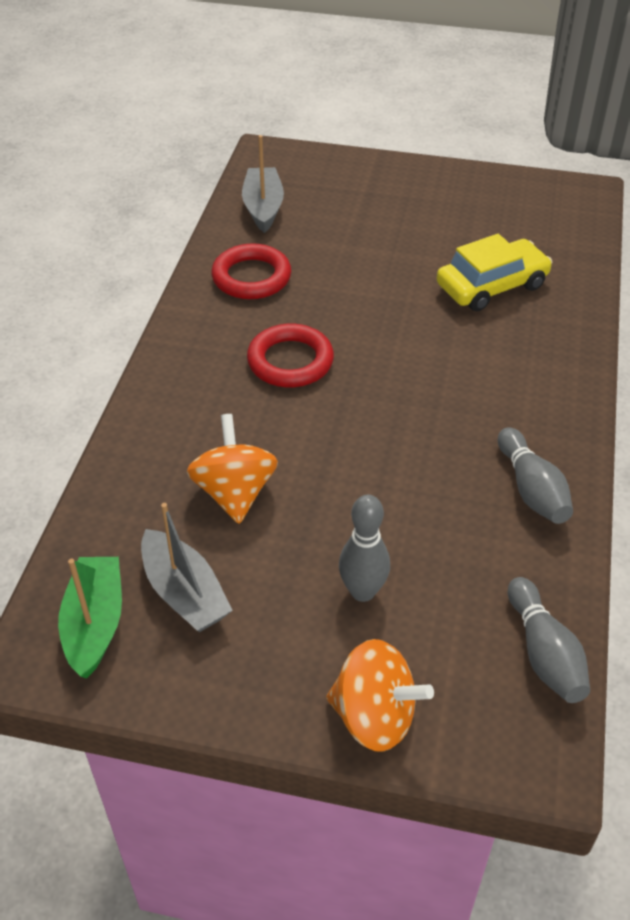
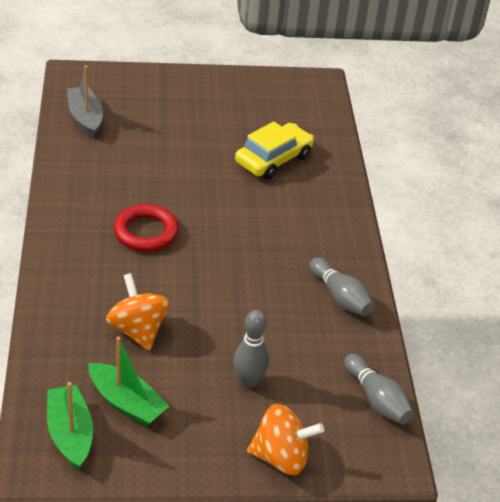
camera: 20 degrees left, 5 degrees down
grey boat [141,503,233,632] -> green boat [88,337,169,426]
red ring [211,243,291,299] -> none

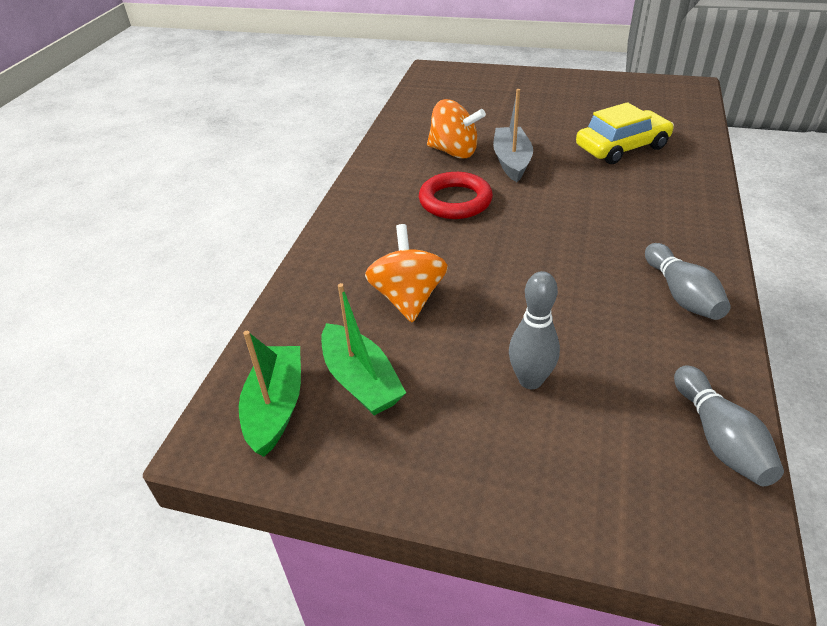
camera: 25 degrees right, 0 degrees up
grey boat [67,65,103,138] -> grey boat moved to [493,89,533,182]
orange spinning top [247,404,324,475] -> orange spinning top moved to [427,99,486,159]

